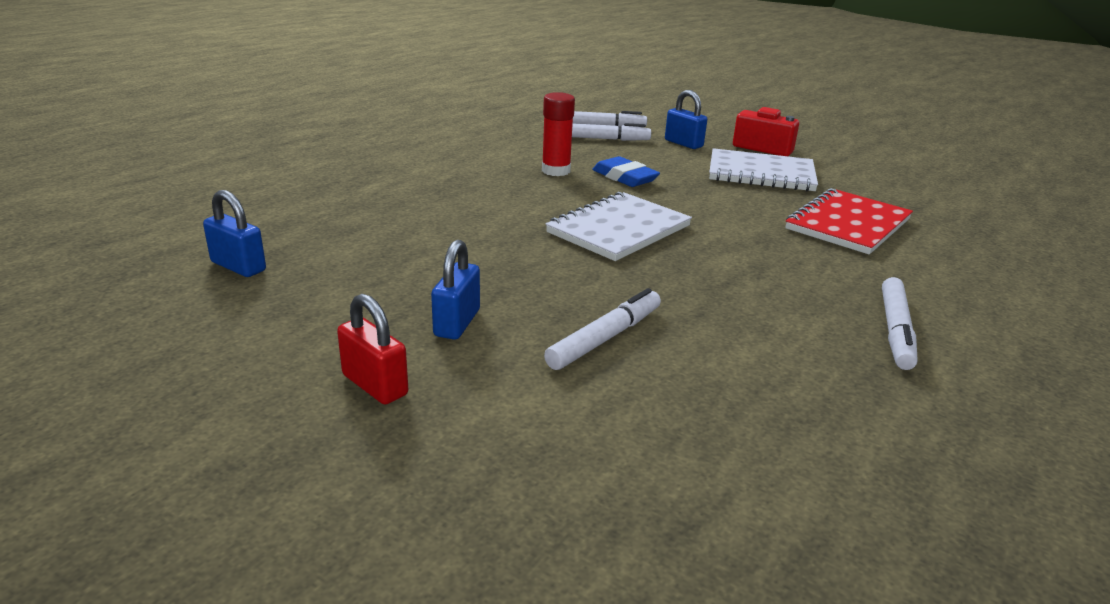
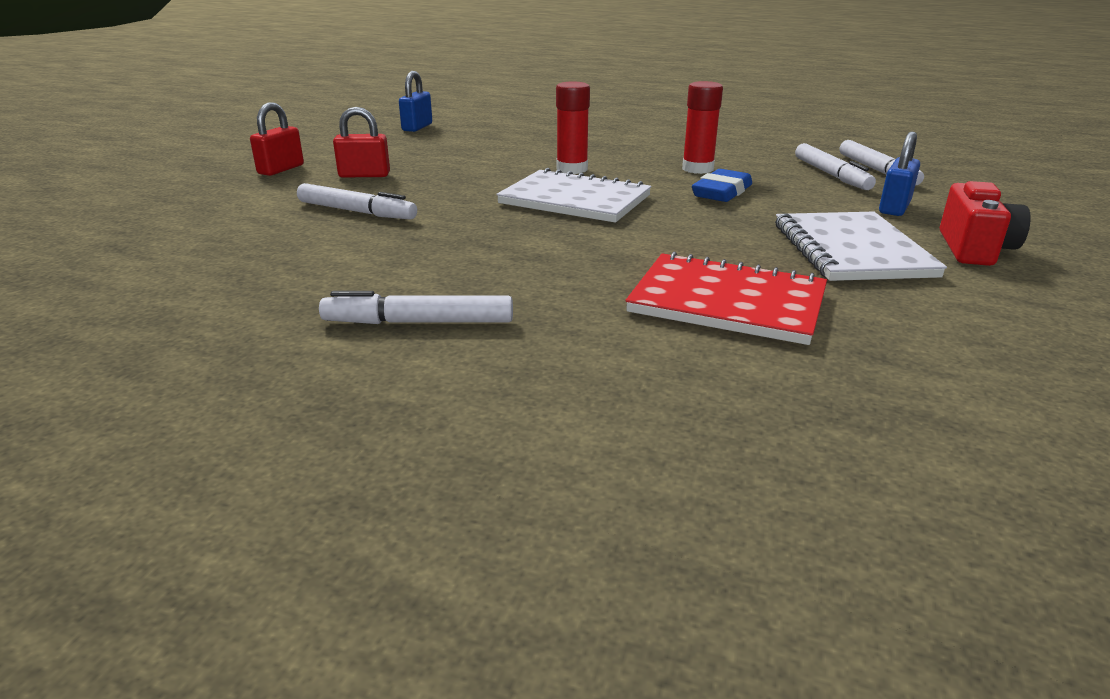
camera: 75 degrees right, 0 degrees up
blue padlock [431,240,480,340] -> red padlock [333,107,390,177]
none -> red glue stick [556,82,590,174]

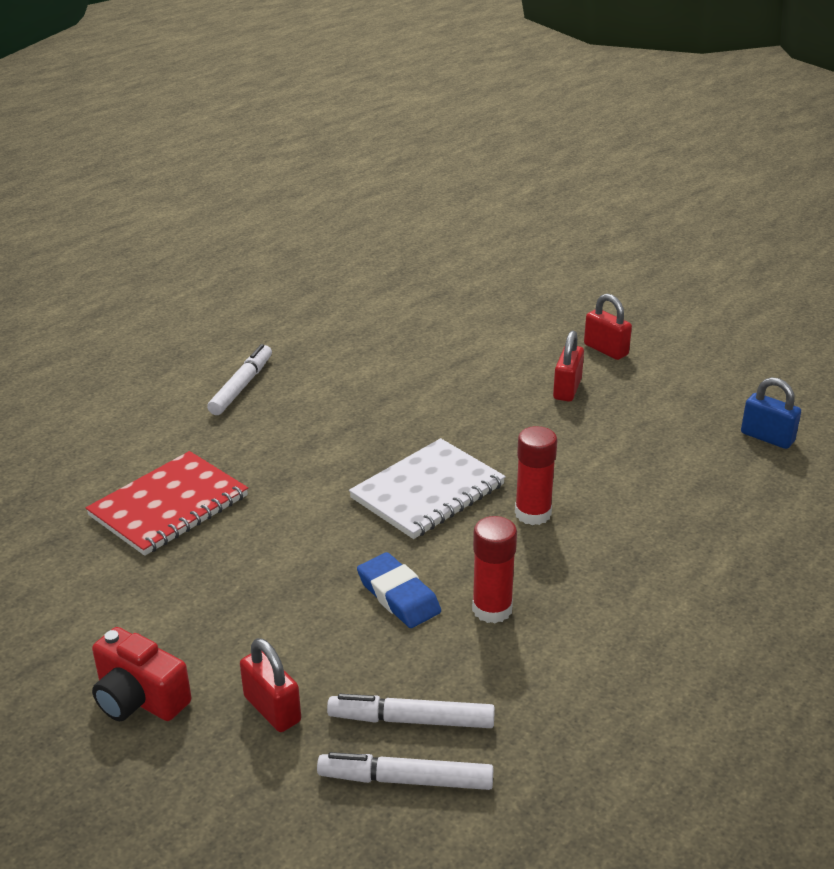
camera: 110 degrees right, 5 degrees up
white marker [297,183,417,220] -> none
white notebook [775,212,947,281] -> none
blue padlock [879,132,920,216] -> red padlock [240,638,301,732]

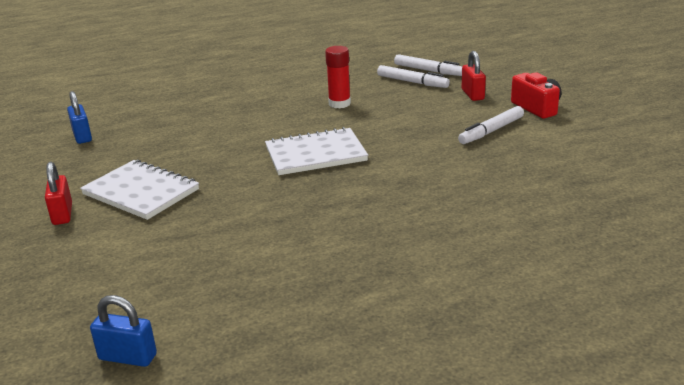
camera: 150 degrees left, 5 degrees down
red notebook [86,451,248,556] -> none
white marker [207,344,272,415] -> white marker moved to [458,106,524,144]
blue eraser [357,552,441,628] -> none
red glue stick [515,426,557,525] -> none
red padlock [553,330,584,402] -> white notebook [80,160,199,220]
none -> blue padlock [90,295,157,367]

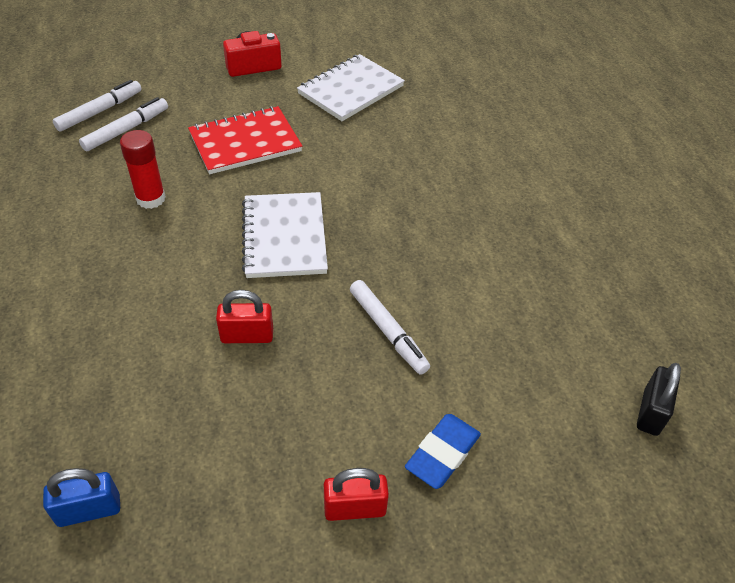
camera: 85 degrees left, 20 degrees up
white notebook [80,160,199,220] -> white notebook moved to [297,54,405,121]
blue padlock [90,295,157,367] -> black padlock [637,363,681,436]
white marker [458,106,524,144] -> white marker moved to [350,280,430,375]
red padlock [462,51,486,101] -> red padlock moved to [216,290,273,343]
none -> red notebook [188,106,302,174]
none -> blue eraser [405,414,481,489]

